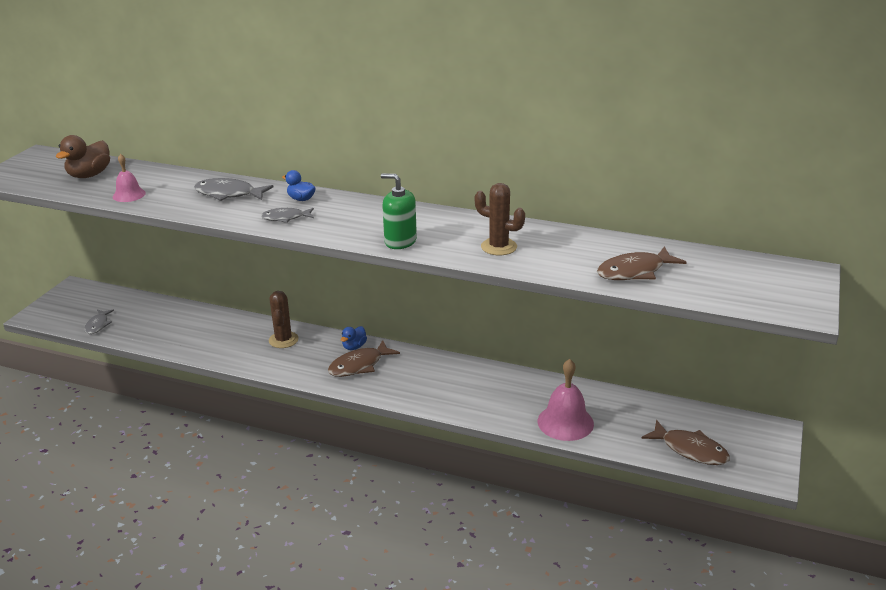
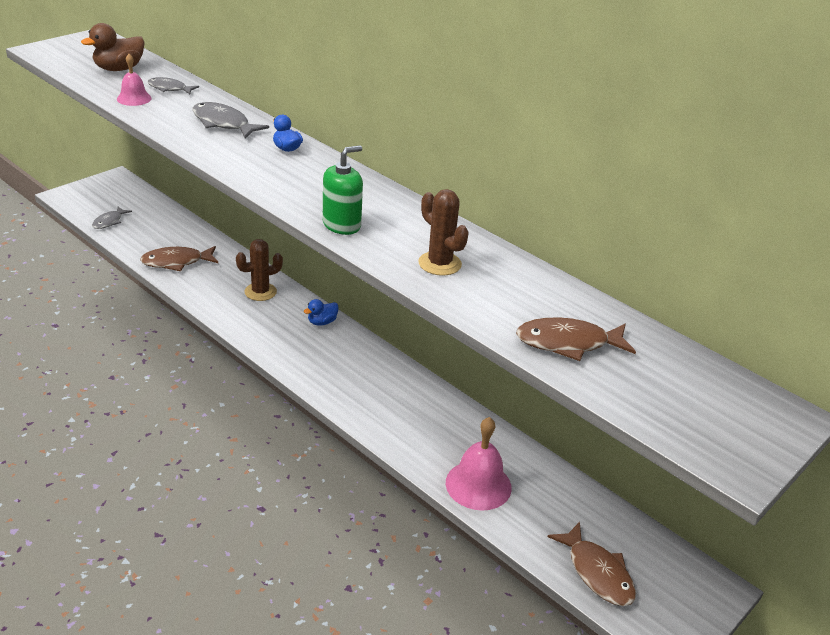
camera: 20 degrees right, 5 degrees up
grey fish [261,208,314,223] -> grey fish moved to [147,77,199,94]
brown cactus [269,291,299,348] -> brown cactus turned 45 degrees clockwise [236,239,283,301]
brown fish [328,340,400,377] -> brown fish moved to [140,246,218,271]
green soap dispenser [381,173,417,249] -> green soap dispenser turned 90 degrees clockwise [323,145,363,235]

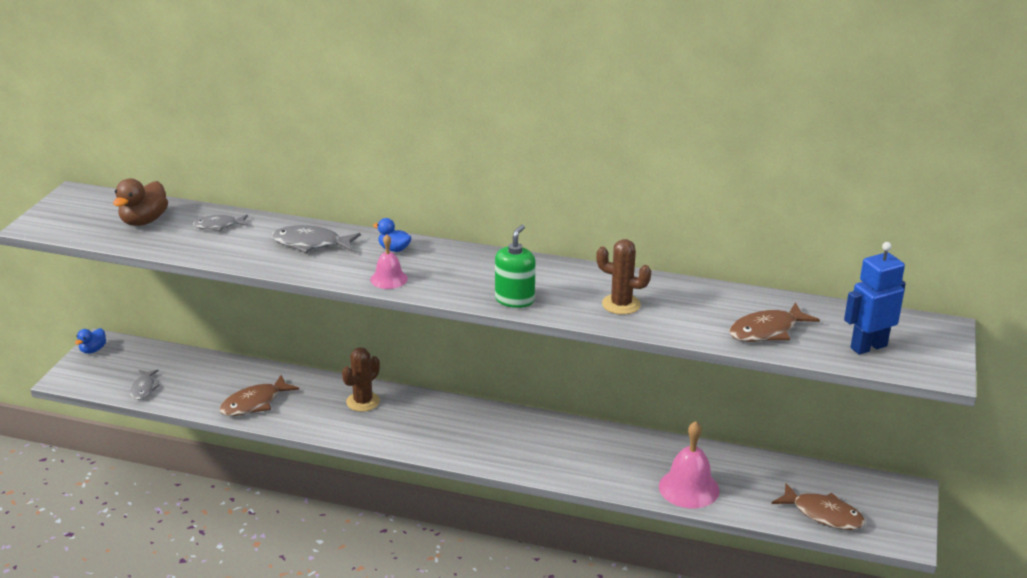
camera: 25 degrees left, 5 degrees down
pink bell [117,54,152,106] -> pink bell moved to [370,234,408,289]
blue duck [304,299,339,326] -> blue duck moved to [75,328,106,354]
none -> blue robot [844,242,906,355]

